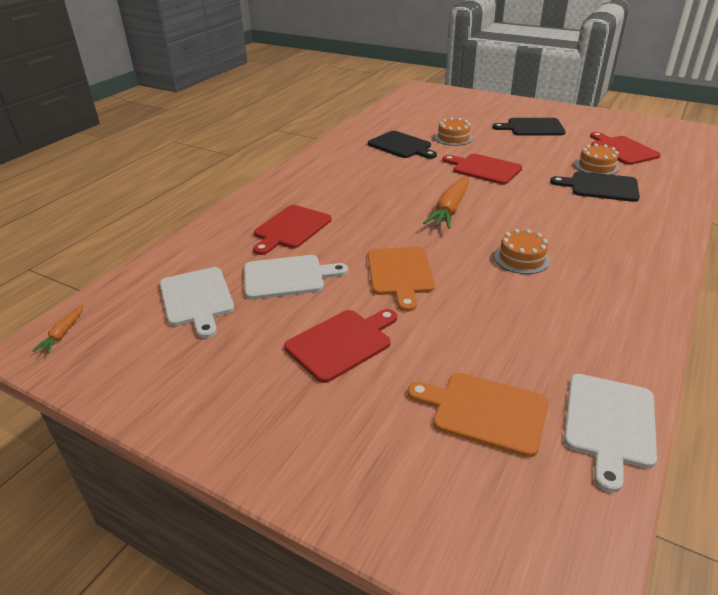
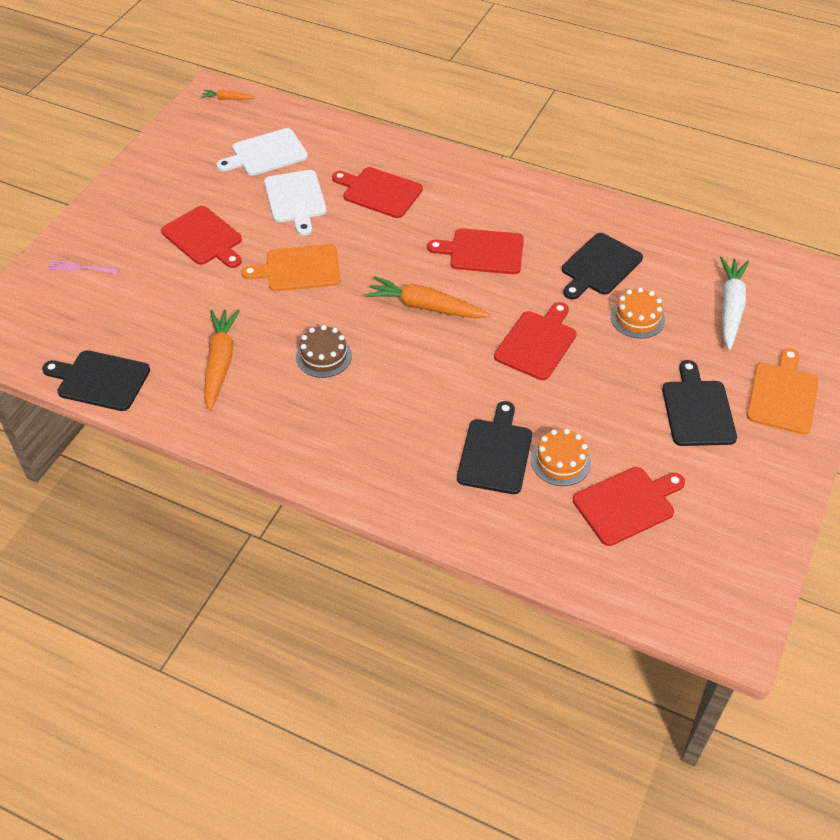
camera: 85 degrees right, 15 degrees up
orange cutting board [407,373,549,457] -> orange cutting board moved to [747,348,818,435]
orange cake [494,229,550,274] -> brown cake [296,325,352,378]
white cutting board [564,374,657,493] -> black cutting board [42,350,150,411]
none -> pink fork [47,260,119,274]
none -> orange carrot [204,310,240,411]
none -> red cutting board [427,228,524,274]
none -> white carrot [720,257,749,350]

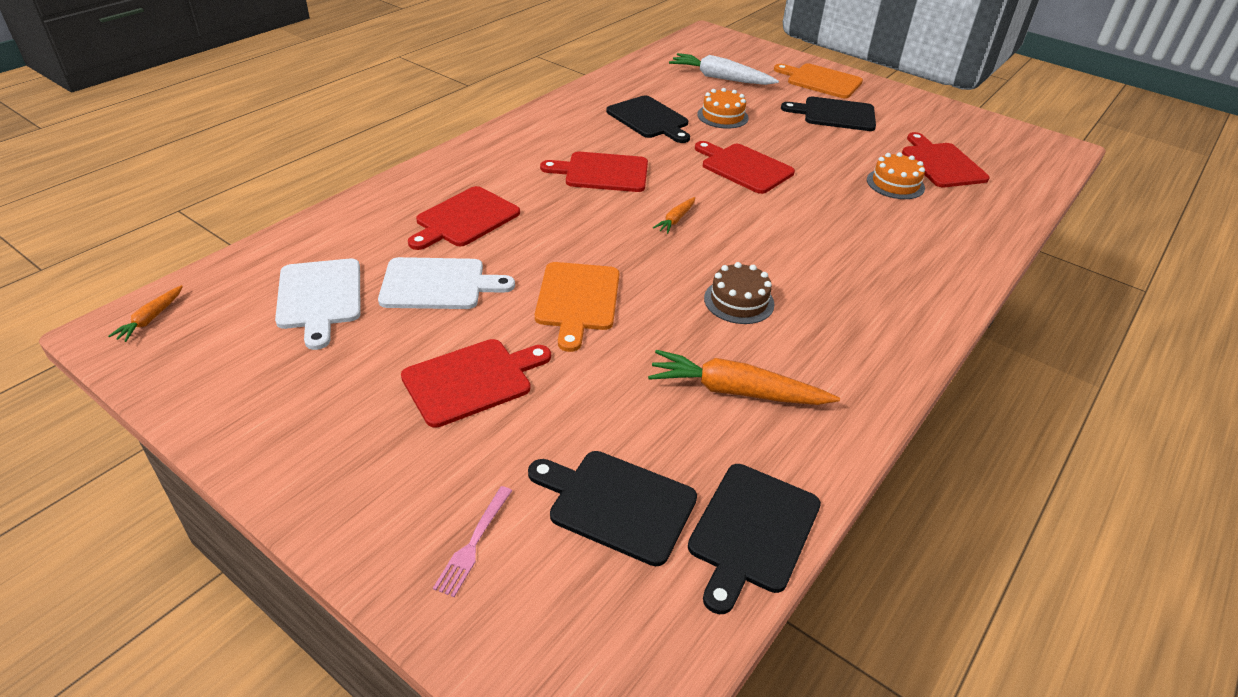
camera: 80 degrees left, 10 degrees down
orange carrot [365,276,491,318] -> orange carrot [653,197,695,234], size x0.51
red cutting board [427,228,524,274] -> red cutting board turned 75 degrees clockwise [540,152,648,192]
black cutting board [457,401,532,494] -> black cutting board moved to [528,451,697,566]

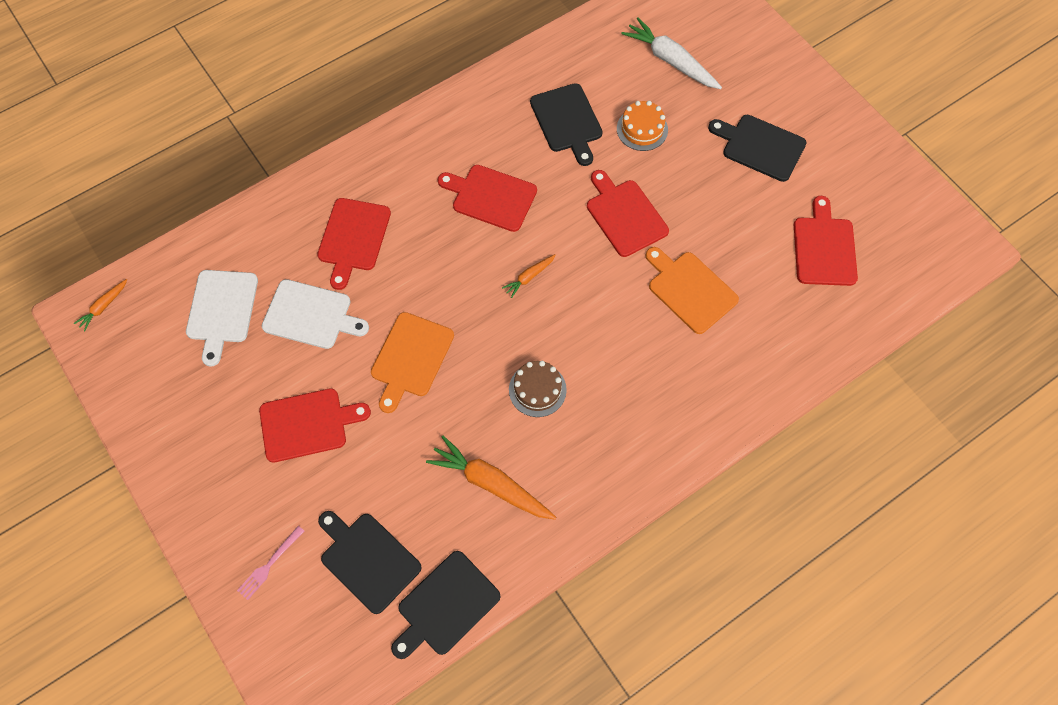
camera: 20 degrees right, 25 degrees up
red cutting board [408,186,520,250] -> red cutting board turned 45 degrees counterclockwise [317,198,391,290]
orange cutting board [774,63,863,99] -> orange cutting board moved to [645,247,739,334]
orange cake [867,152,925,199] -> none

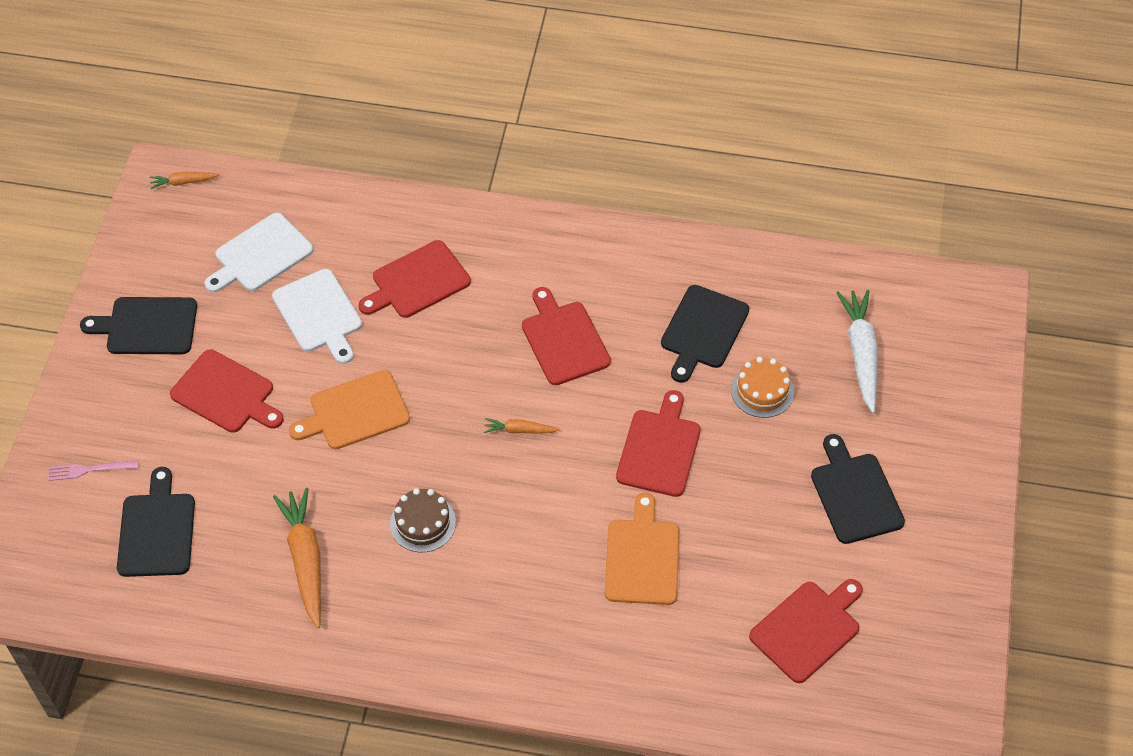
camera: 45 degrees right, 10 degrees down
black cutting board [391,551,501,659] -> black cutting board moved to [80,297,197,354]

